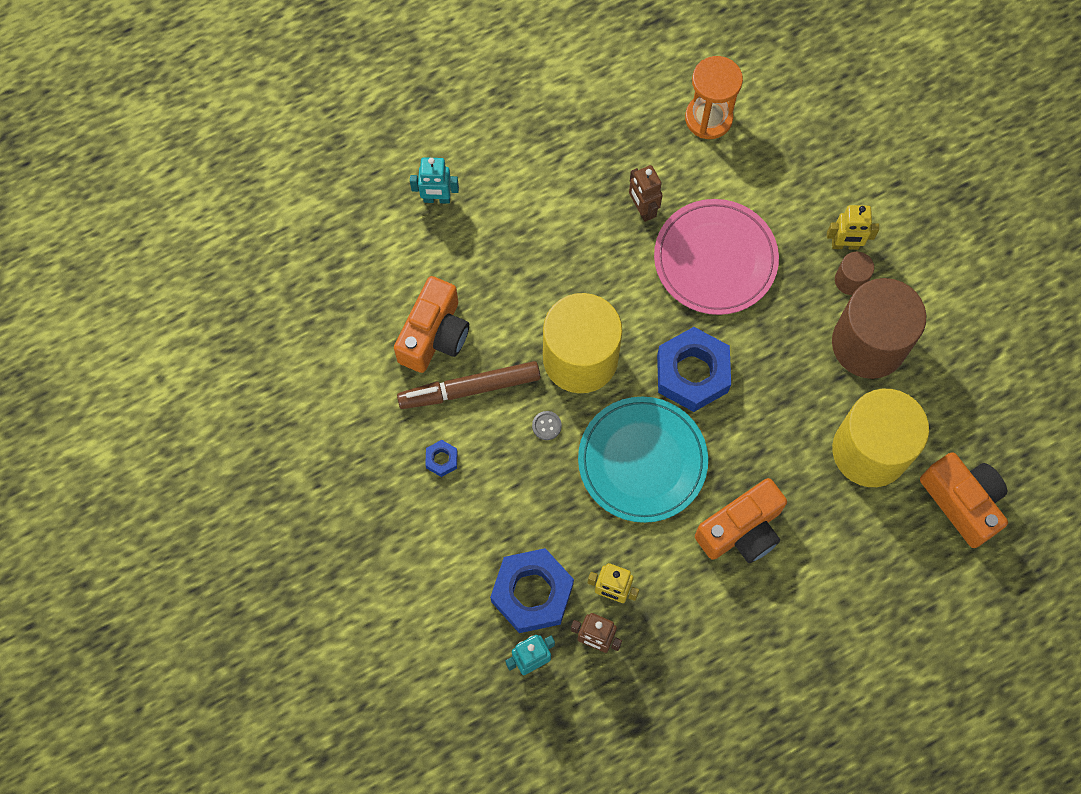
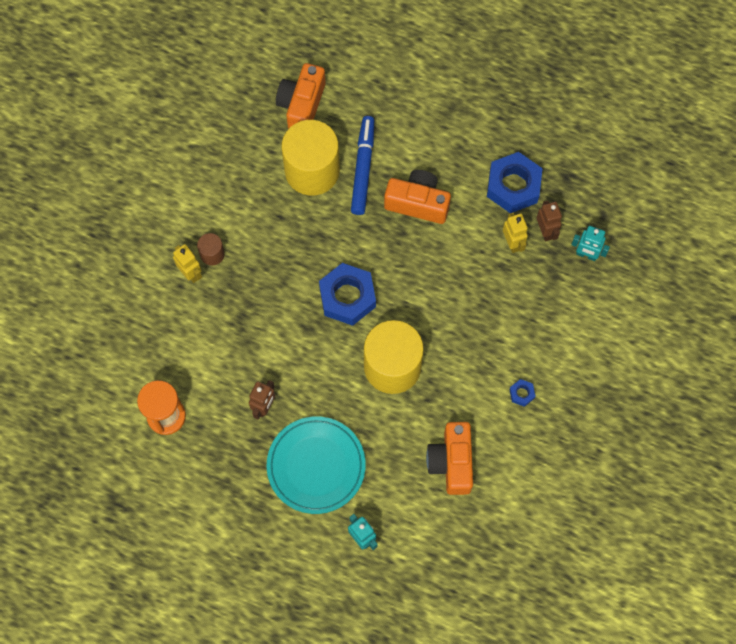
camera: 130 degrees left, 0 degrees up
orange camera [394,276,469,373] -> orange camera turned 75 degrees counterclockwise [426,422,473,495]
brown marker [397,361,540,409] -> none
blue nut [490,548,574,633] -> blue nut moved to [487,152,543,213]
grey button [532,411,562,440] -> none
turquoise plate [578,397,708,523] -> turquoise plate moved to [267,416,366,514]
pink plate [654,199,779,315] -> none
brown cylinder [832,278,926,379] -> none
none -> blue marker [351,116,374,215]

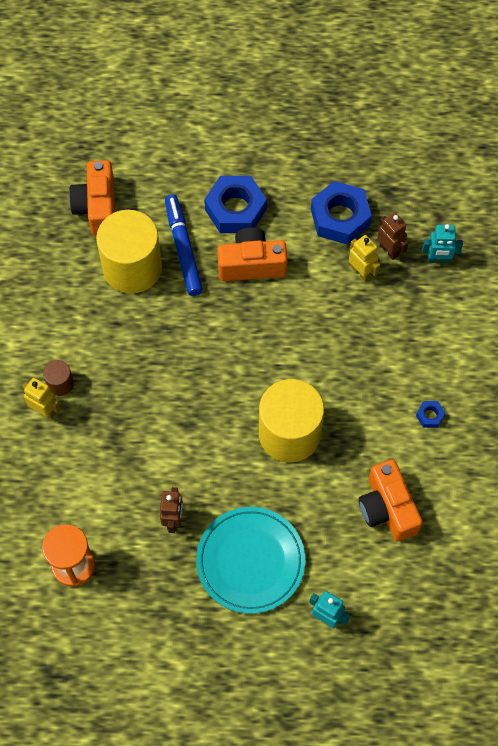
camera: 20 degrees left, 5 degrees down
blue nut [319,263,376,326] -> blue nut moved to [204,176,267,233]

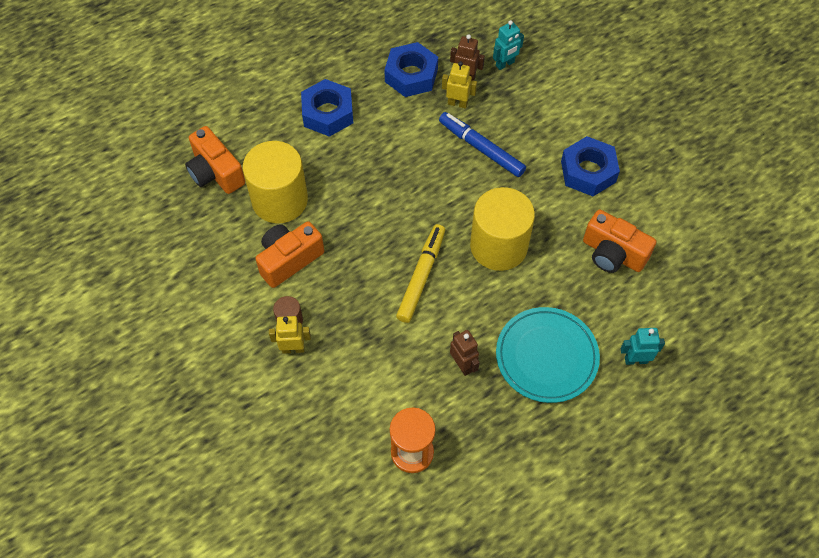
camera: 35 degrees left, 5 degrees down
blue marker [165,194,203,296] -> blue marker moved to [439,112,526,177]
orange camera [217,227,288,281] -> orange camera moved to [256,221,324,288]
blue nut [416,401,445,428] -> blue nut [561,136,620,196], size x2.31
none -> yellow marker [396,224,445,323]

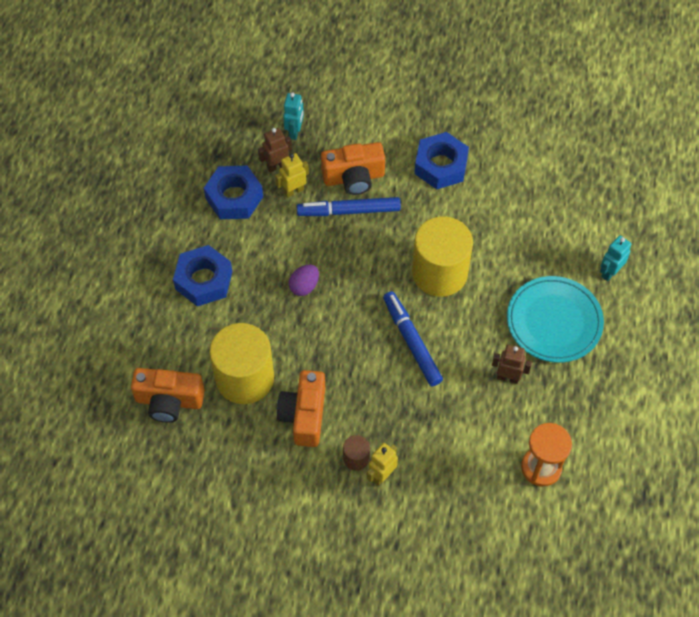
camera: 45 degrees left, 0 degrees up
yellow marker [396,224,445,323] -> blue marker [383,291,443,386]
orange camera [583,209,656,273] -> orange camera moved to [321,142,385,195]
none -> purple egg [289,264,319,296]

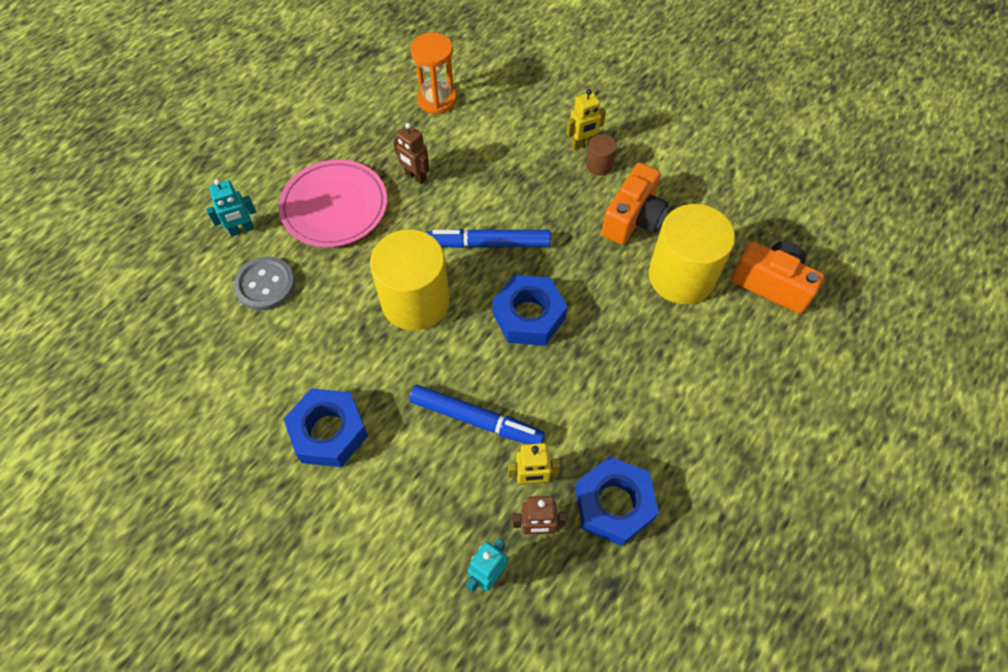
camera: 155 degrees left, 0 degrees up
blue nut [173,245,233,306] -> blue nut moved to [492,275,567,346]
purple egg [289,264,319,296] -> none
orange camera [321,142,385,195] -> none
blue marker [383,291,443,386] -> blue marker turned 90 degrees clockwise [426,229,551,248]
turquoise plate [507,276,604,363] -> pink plate [278,160,387,247]
none -> grey button [234,256,295,311]

